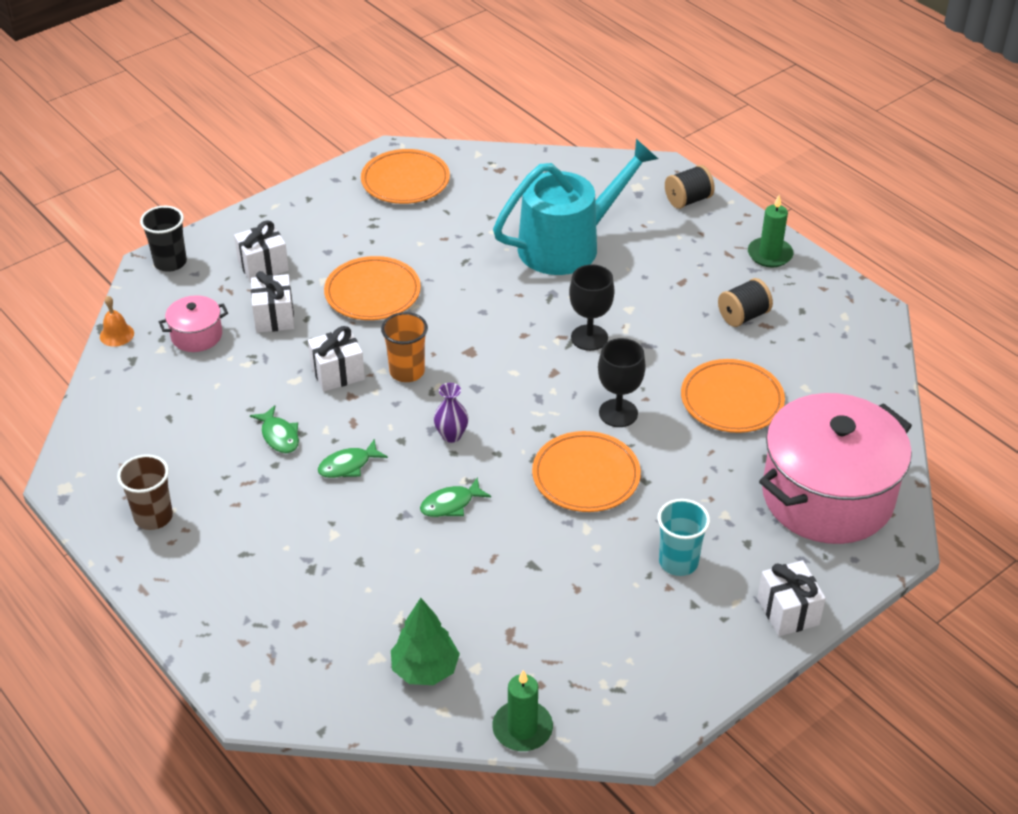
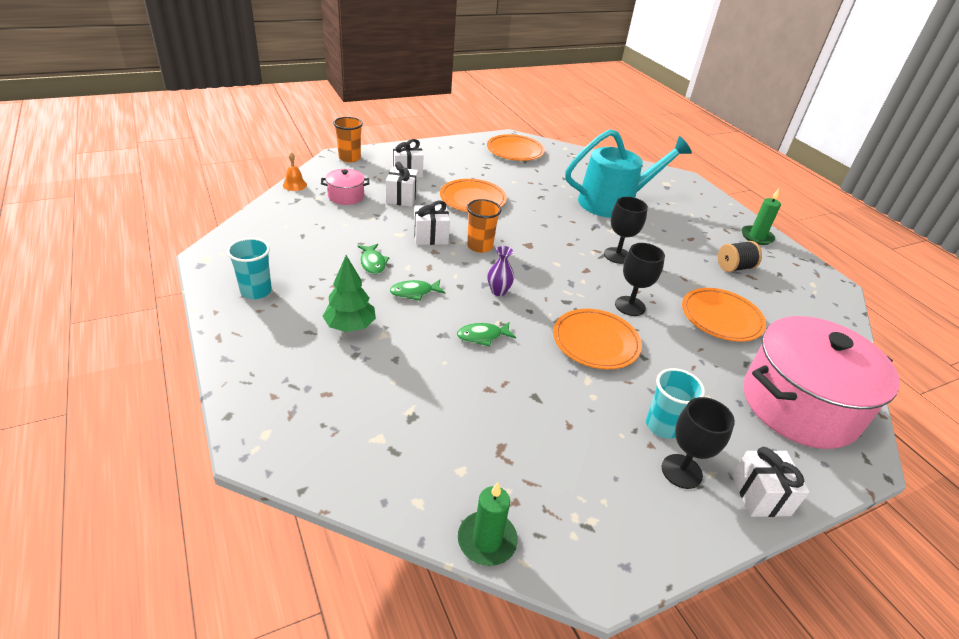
camera: 10 degrees right, 5 degrees down
brown cup [117,454,173,530] -> turquoise cup [227,238,272,299]
black cup [140,206,187,272] -> orange cup [333,117,363,162]
green tree [391,598,460,685] -> green tree moved to [322,255,376,332]
black spool [665,165,715,209] -> none
none -> black goblet [662,397,735,489]

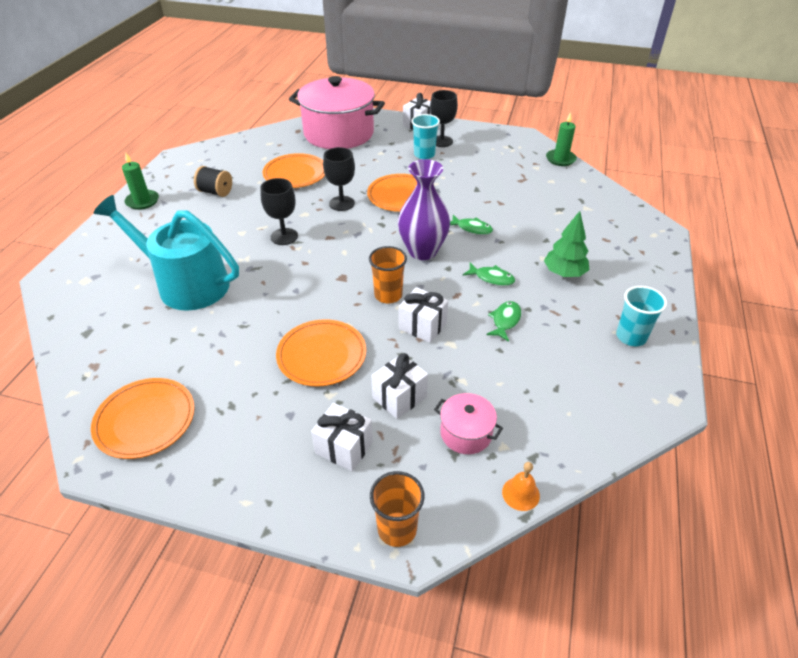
camera: 135 degrees left, 5 degrees up
purple vase [487,246,514,296] -> purple vase [398,159,450,260], size x2.07

